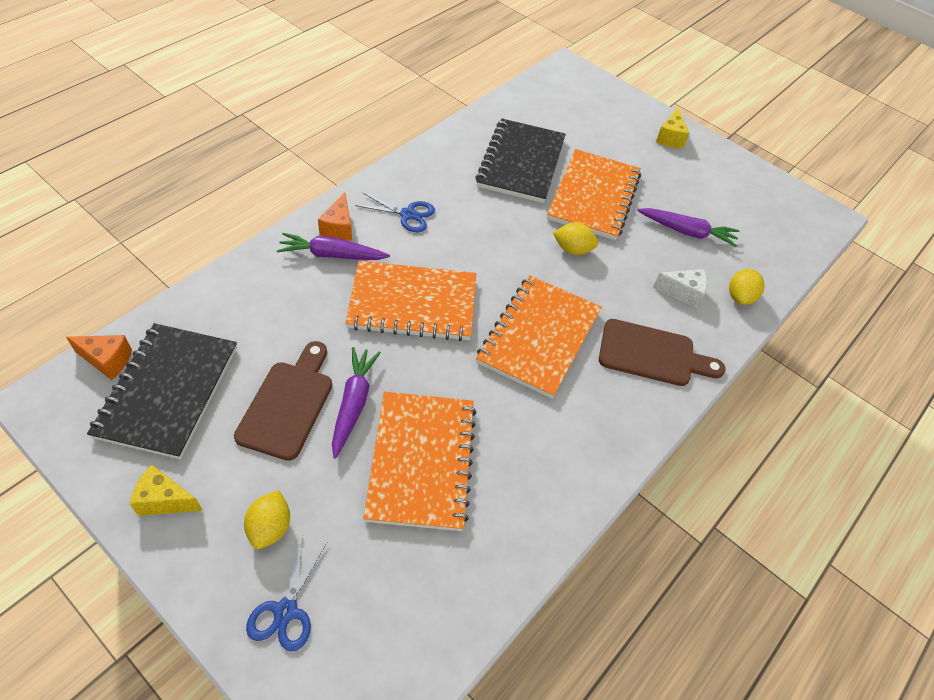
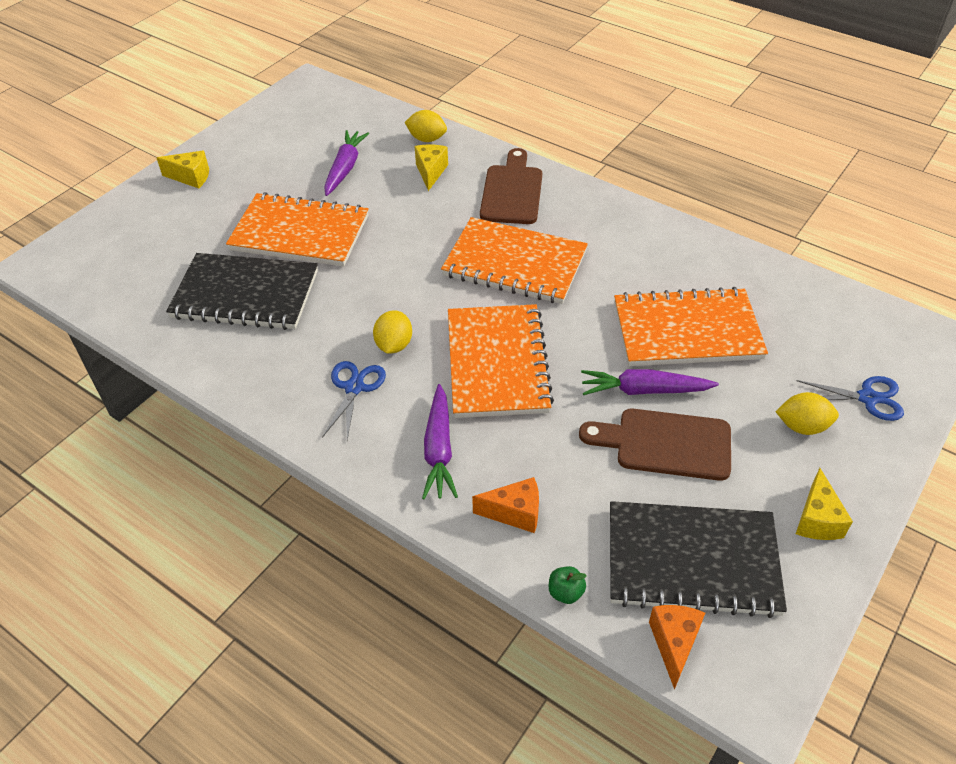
camera: 90 degrees left, 5 degrees down
orange cheese [318,192,352,241] -> orange cheese moved to [472,477,539,533]
yellow lemon [553,222,598,255] -> yellow lemon moved to [373,310,412,353]
white cheese [653,269,707,308] -> yellow cheese [414,145,448,191]
none -> green apple [549,566,587,604]

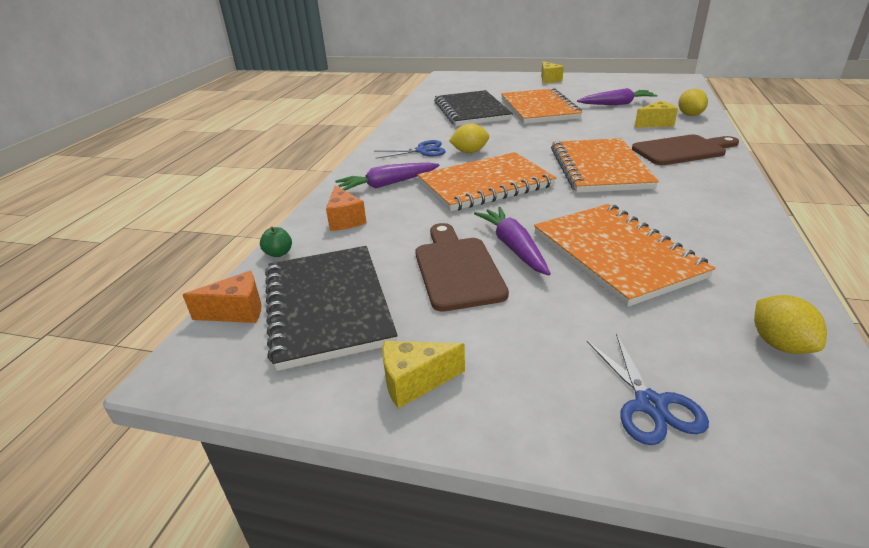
camera: 70 degrees right, 15 degrees down
yellow lemon [776,392,839,435] -> yellow lemon moved to [754,295,827,354]

